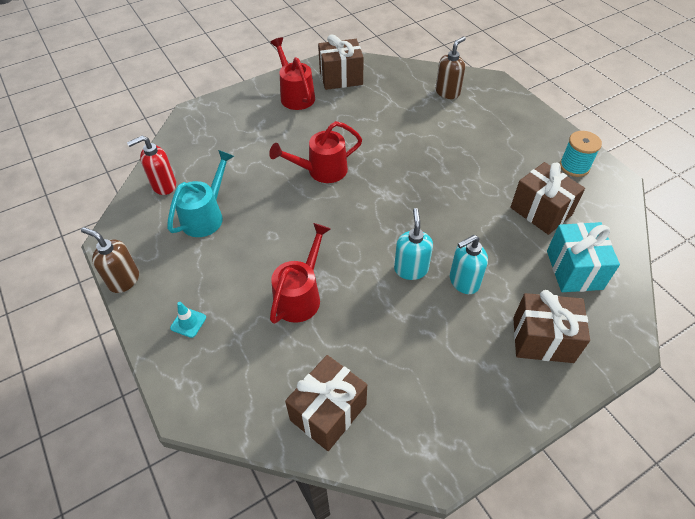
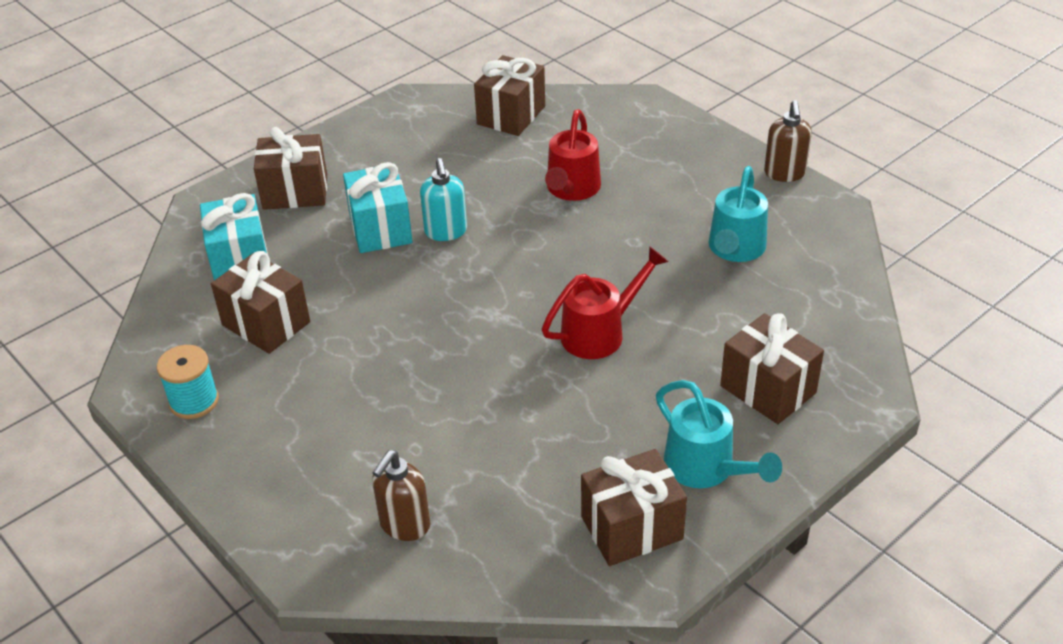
camera: 170 degrees right, 10 degrees down
brown soap dispenser [81,227,139,293] -> brown soap dispenser turned 75 degrees clockwise [764,100,812,182]
red soap dispenser [127,136,176,195] -> none
turquoise traffic cone [170,302,206,338] -> none
red watering can [270,37,315,110] -> turquoise watering can [656,380,782,488]
turquoise soap dispenser [450,235,488,294] -> turquoise gift [343,162,413,253]
none -> brown gift [720,313,824,424]

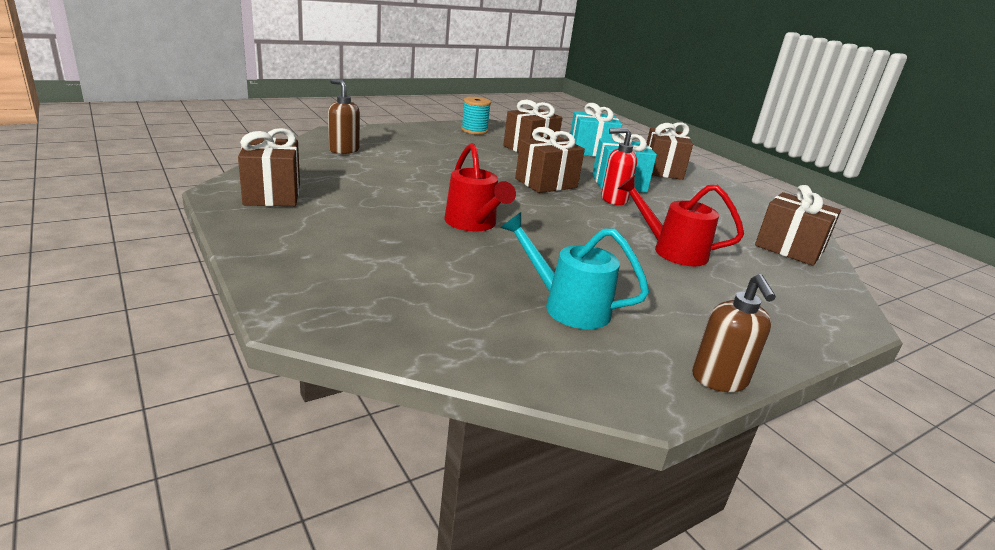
camera: 95 degrees right, 15 degrees down
turquoise soap dispenser [420,158,467,241] -> red soap dispenser [601,128,637,205]
turquoise watering can [656,380,782,488] -> none
brown gift [720,313,824,424] -> brown gift moved to [515,127,585,193]
brown soap dispenser [764,100,812,182] -> brown soap dispenser turned 105 degrees counterclockwise [692,274,776,392]

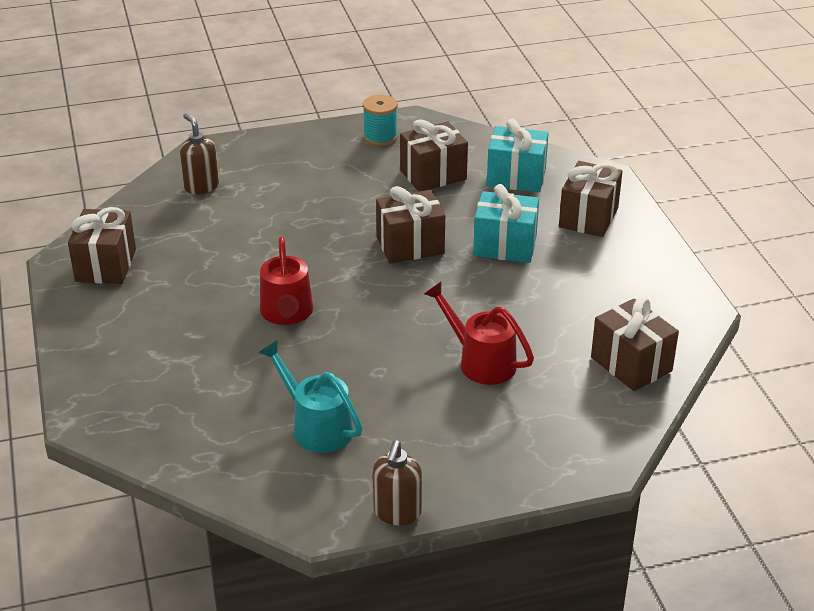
camera: 20 degrees right, 10 degrees up
red soap dispenser [601,128,637,205] -> none

